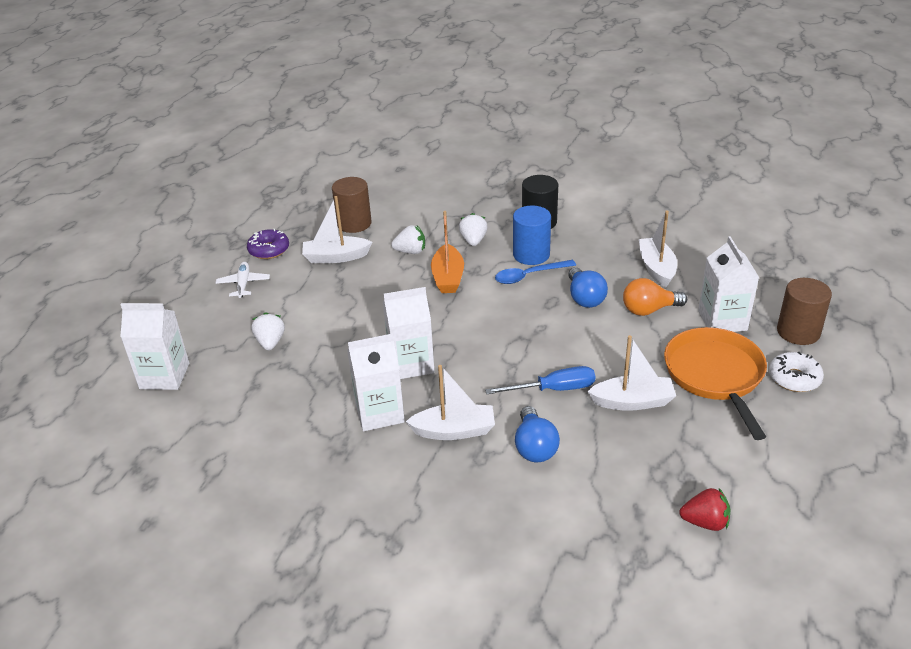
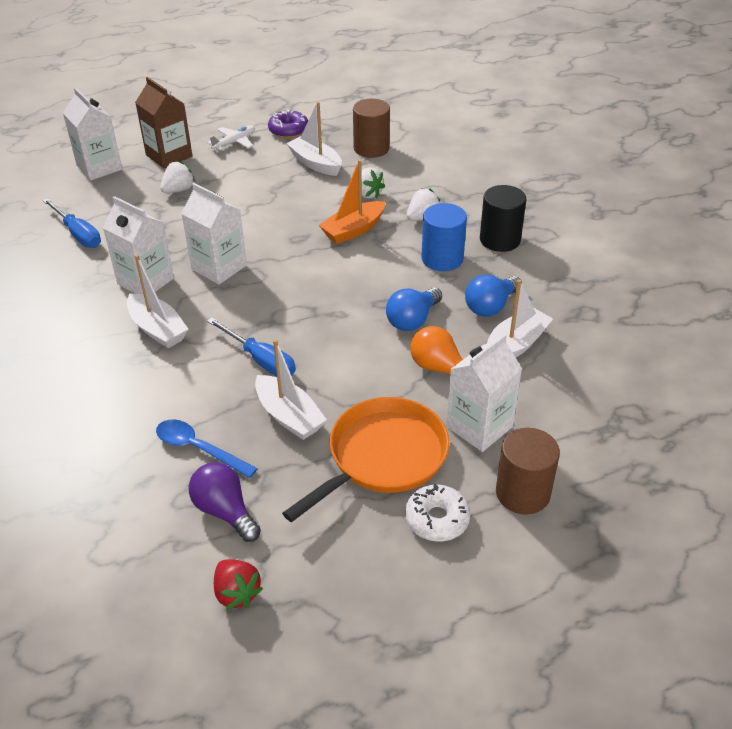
camera: 50 degrees right, 5 degrees up
blue spoon [495,260,576,284] -> blue spoon moved to [156,419,258,478]
blue light bulb [515,406,560,462] -> blue light bulb moved to [465,275,522,317]
red strawberry [679,488,731,531] -> red strawberry moved to [214,559,263,610]
none -> blue screwdriver [42,198,101,248]
none -> brown carton [135,77,193,168]
none -> purple light bulb [189,462,261,542]

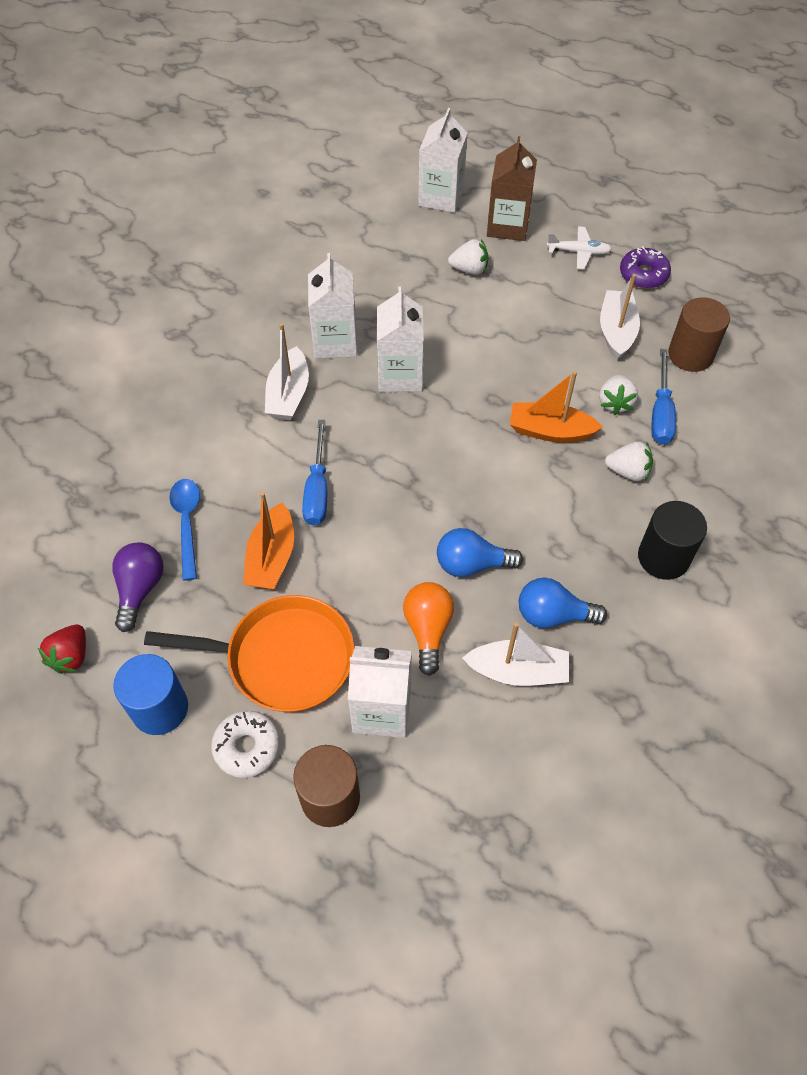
camera: 50 degrees right, 15 degrees up
blue screwdriver [42,198,101,248] -> blue screwdriver moved to [651,349,676,445]
white boat [255,339,327,440] -> orange boat [243,492,294,589]
blue cylinder [422,203,467,271] -> blue cylinder moved to [113,654,188,735]

